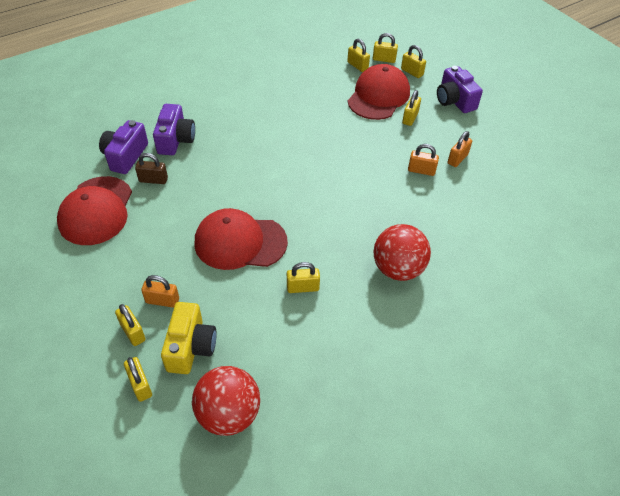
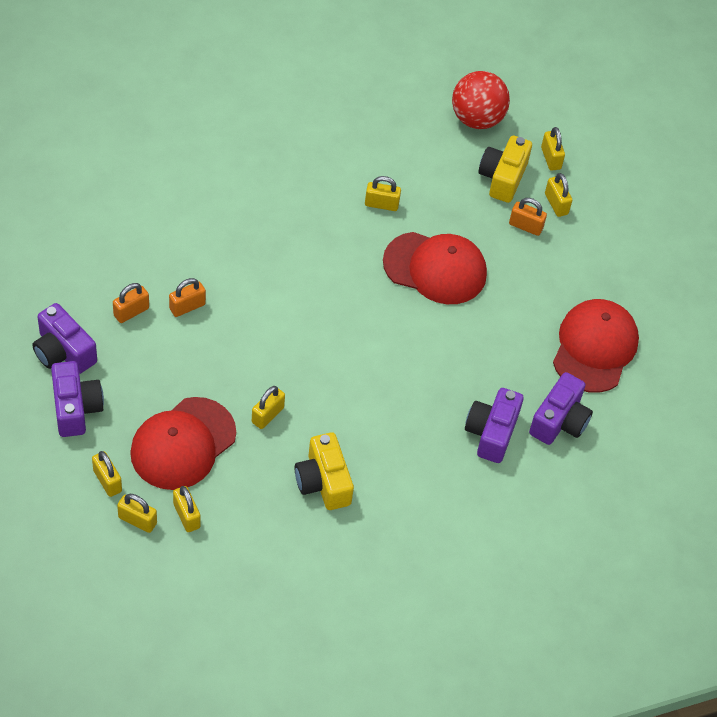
camera: 170 degrees left, 5 degrees up
brown padlock [135,153,168,184] -> none
red ball [374,224,431,281] -> none
yellow padlock [402,90,421,126] -> yellow padlock moved to [252,386,285,429]
orange padlock [408,144,439,176] -> orange padlock turned 60 degrees counterclockwise [169,278,206,317]
none -> purple camera [32,303,97,374]
none -> yellow camera [295,432,354,510]

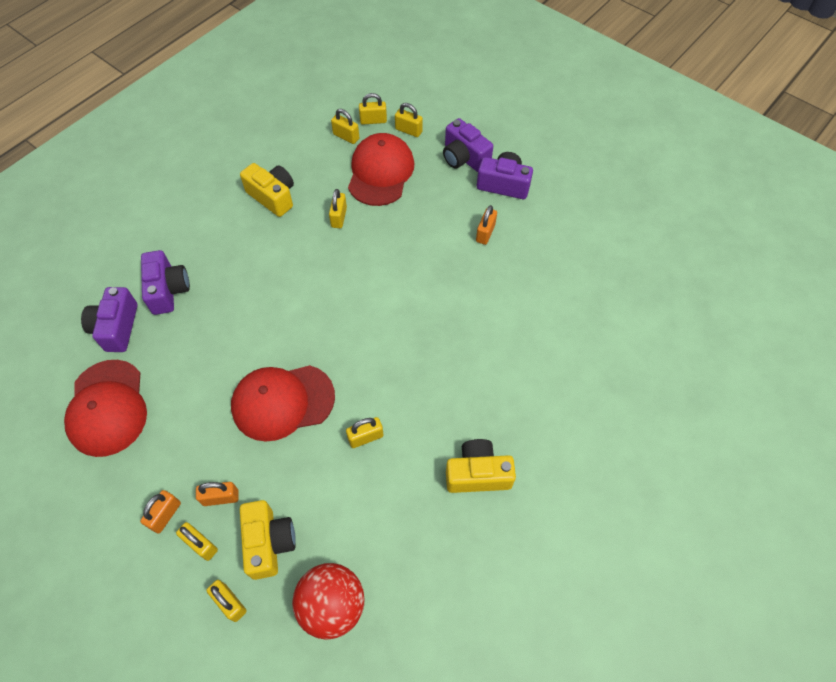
camera: 155 degrees right, 5 degrees up
orange padlock [169,278,206,317] -> orange padlock moved to [140,490,181,534]
none -> yellow camera [446,439,516,493]

